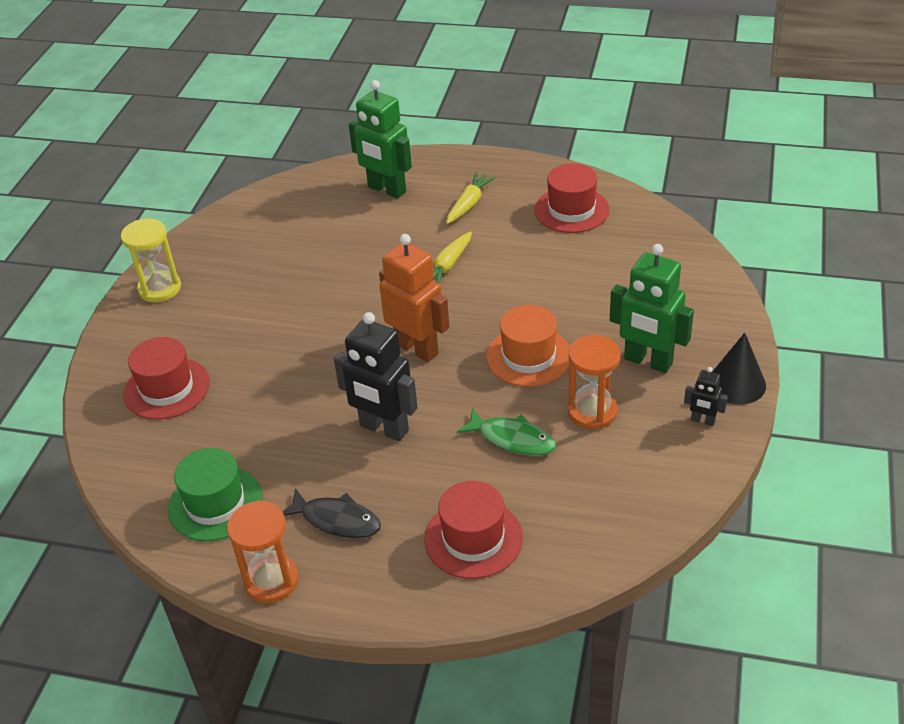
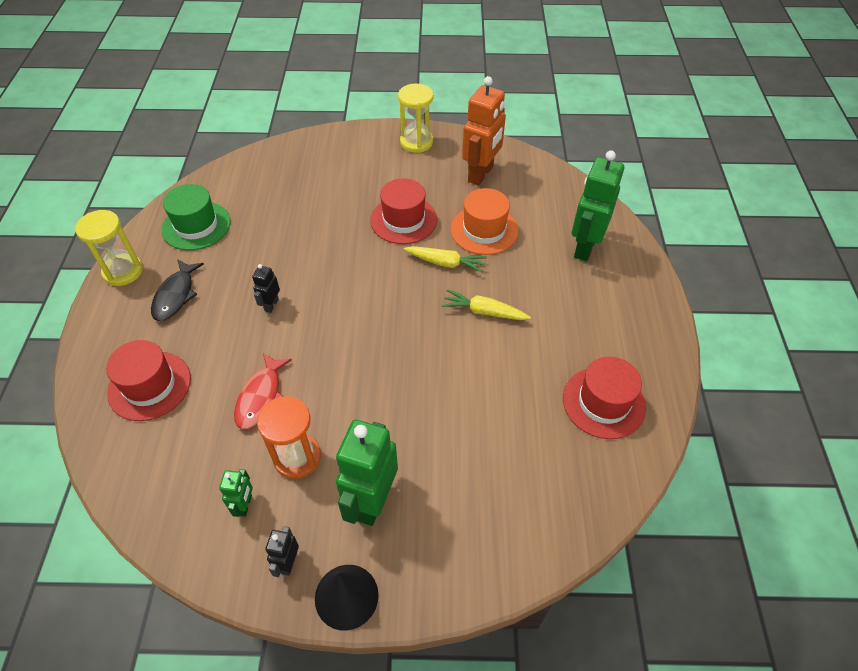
camera: 75 degrees right, 10 degrees up
red hat [123,337,210,420] -> red hat moved to [370,178,437,244]
orange hourglass [227,501,299,603] -> yellow hourglass [75,210,143,286]
black robot [334,312,418,441] -> black robot [252,264,280,313], size x0.48
orange robot [379,234,450,362] -> orange robot moved to [462,76,506,186]
yellow carrot [446,172,496,224] -> yellow carrot moved to [403,246,487,273]
green fish [457,408,556,456] -> red fish [234,353,292,429]
orange hat [486,305,570,387] -> orange hat moved to [450,188,518,255]
none -> green robot [219,469,253,517]

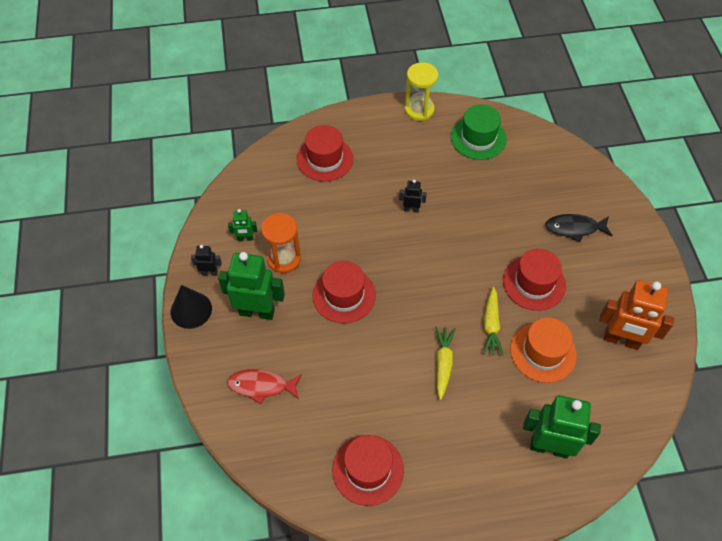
camera: 80 degrees right, 5 degrees up
black fish [151,259,204,321] -> black fish moved to [545,214,613,242]
red fish [234,353,292,429] -> red fish moved to [227,369,302,405]
yellow hourglass [398,84,433,153] -> none
none -> red hat [313,261,376,323]

